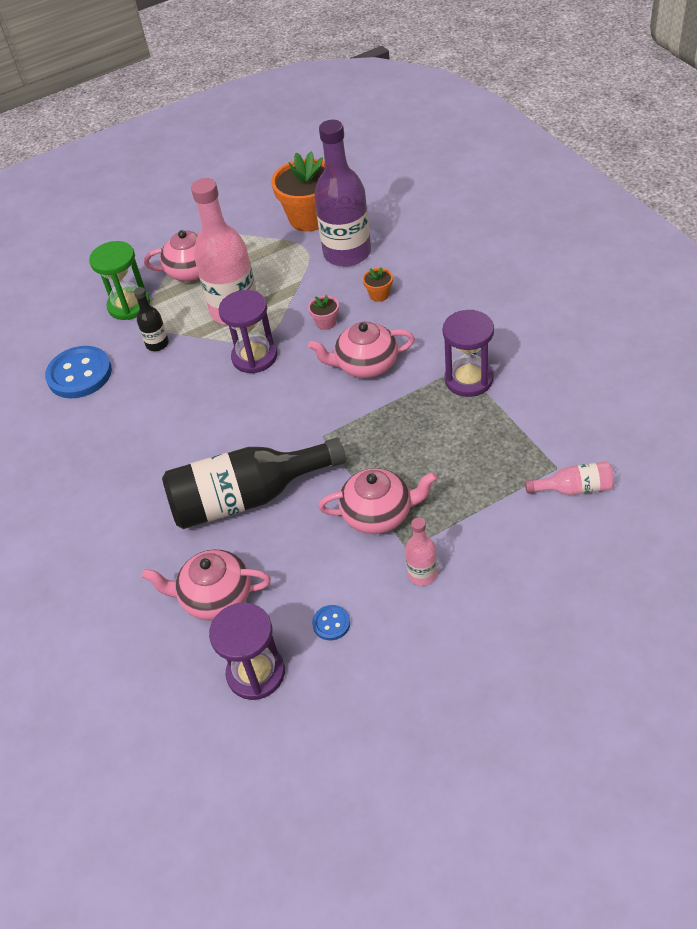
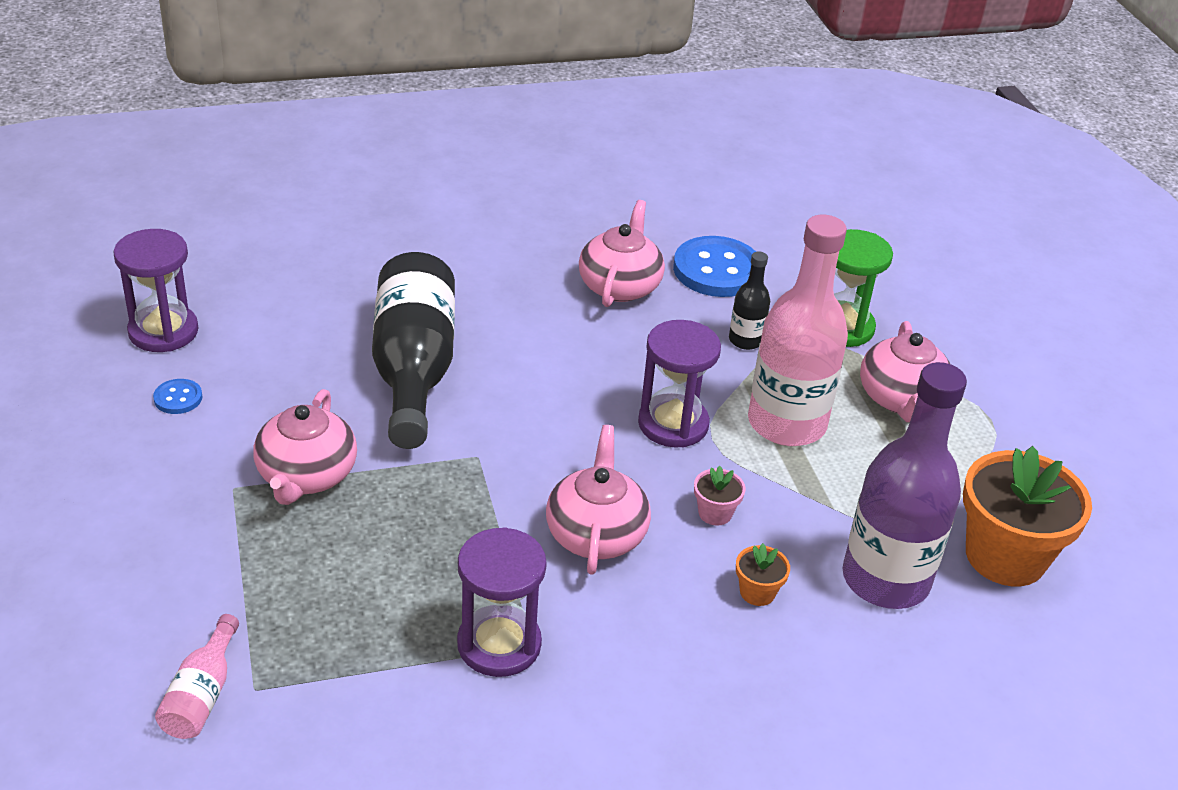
camera: 95 degrees right, 10 degrees down
pink teapot [142,550,271,621] -> pink teapot moved to [579,200,665,307]
pink bottle [405,517,437,585] -> none

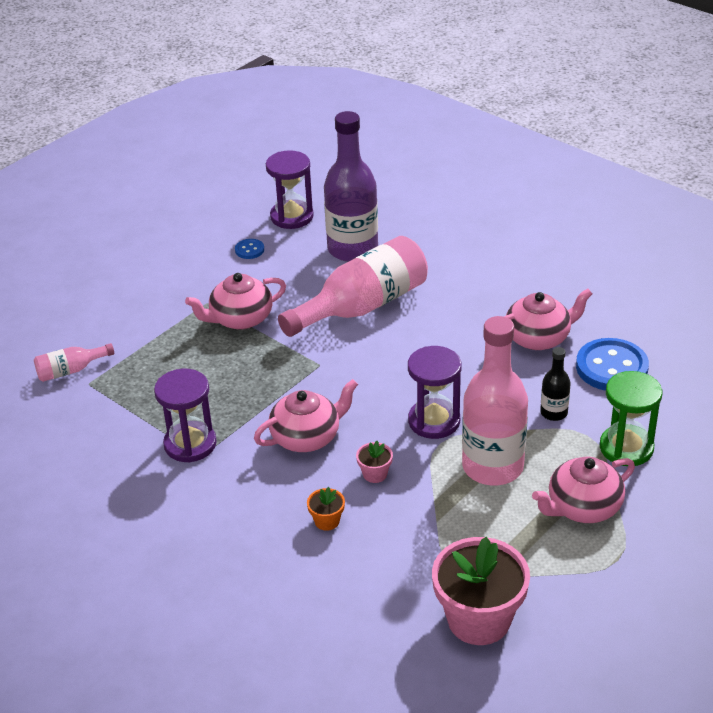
camera: 60 degrees right, 0 degrees up
black bottle [372,252,455,449] -> pink bottle [278,236,428,337]
purple bottle [842,362,967,609] -> purple bottle moved to [324,111,378,262]
orange flower pot [963,446,1092,586] -> pink flower pot [432,537,530,645]

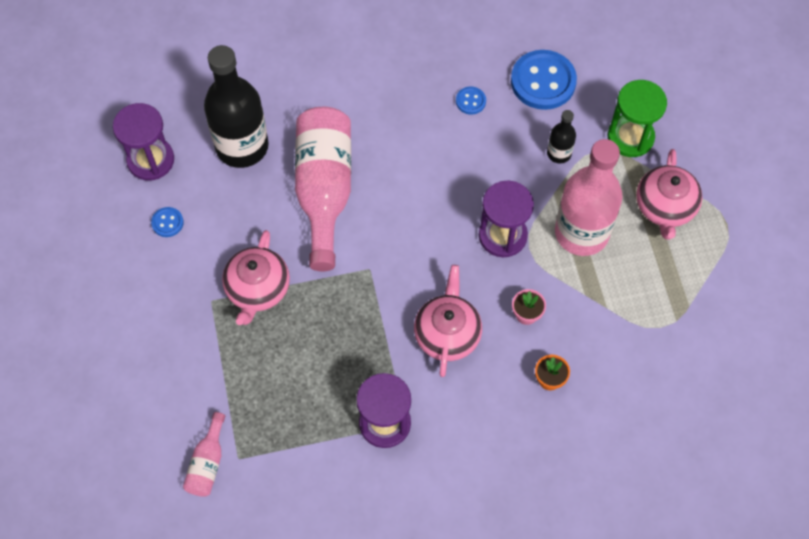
camera: 55 degrees left, 25 degrees up
purple bottle [324,111,378,262] -> black bottle [204,45,269,168]
pink flower pot [432,537,530,645] -> none
pink teapot [504,289,592,350] -> blue button [456,87,486,115]

